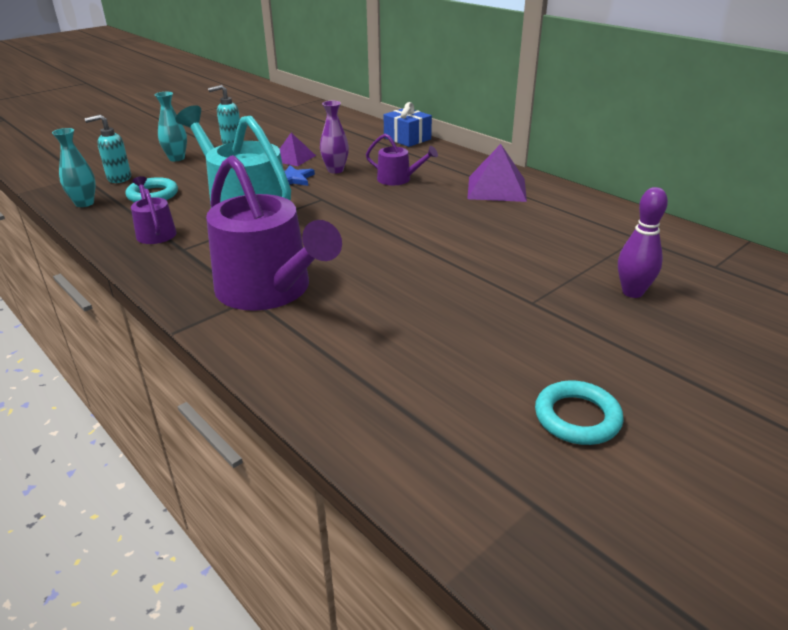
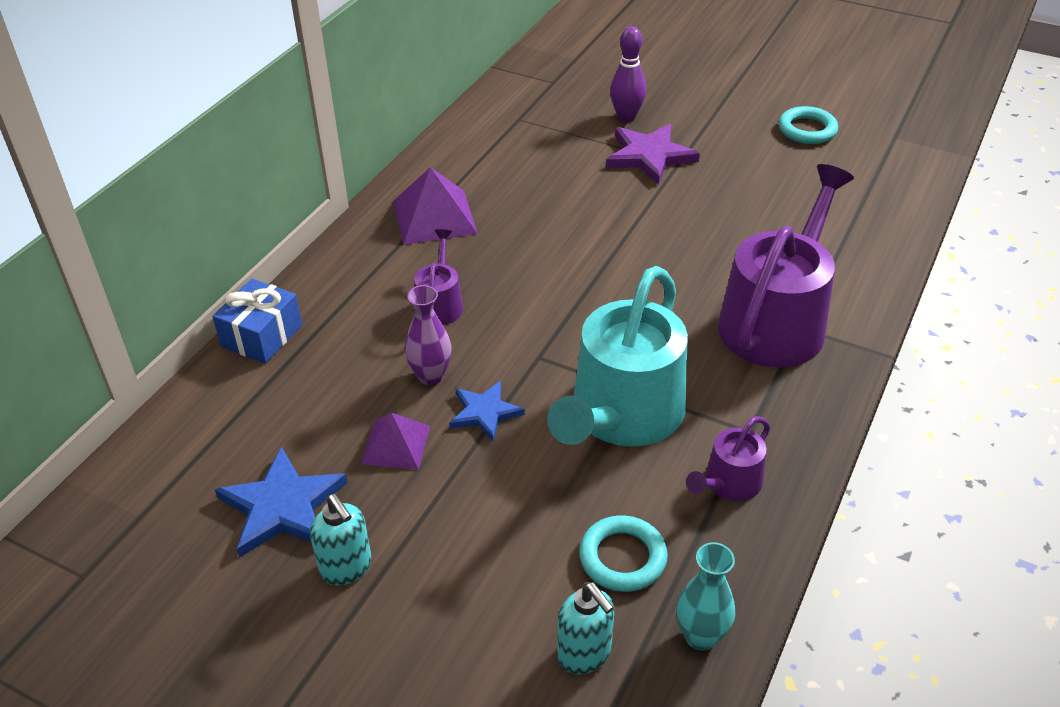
camera: 110 degrees left, 10 degrees up
turquoise vase [155,92,187,161] -> none
none -> blue star [215,446,348,558]
none -> purple star [606,124,700,185]

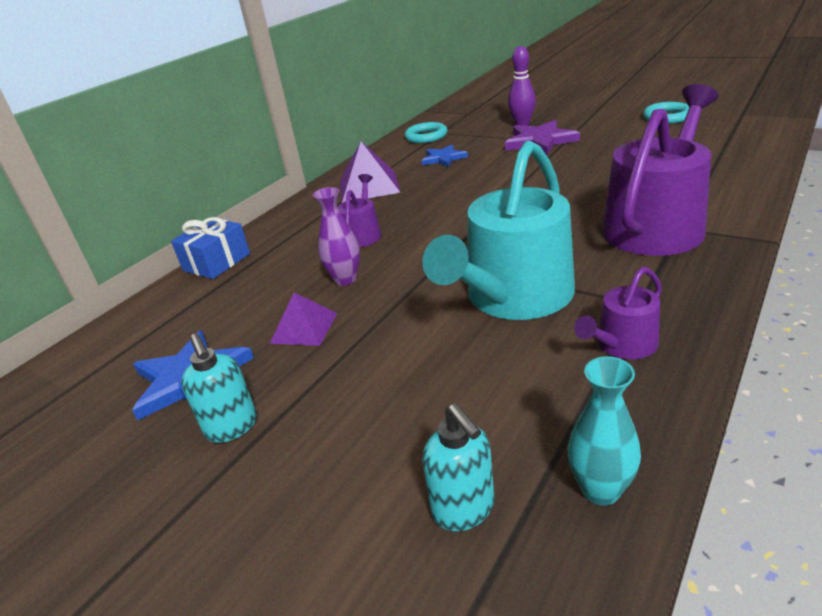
camera: 10 degrees right, 10 degrees down
blue star [449,381,525,442] -> blue star moved to [422,144,468,167]
turquoise ring [579,515,668,592] -> turquoise ring moved to [405,122,448,143]

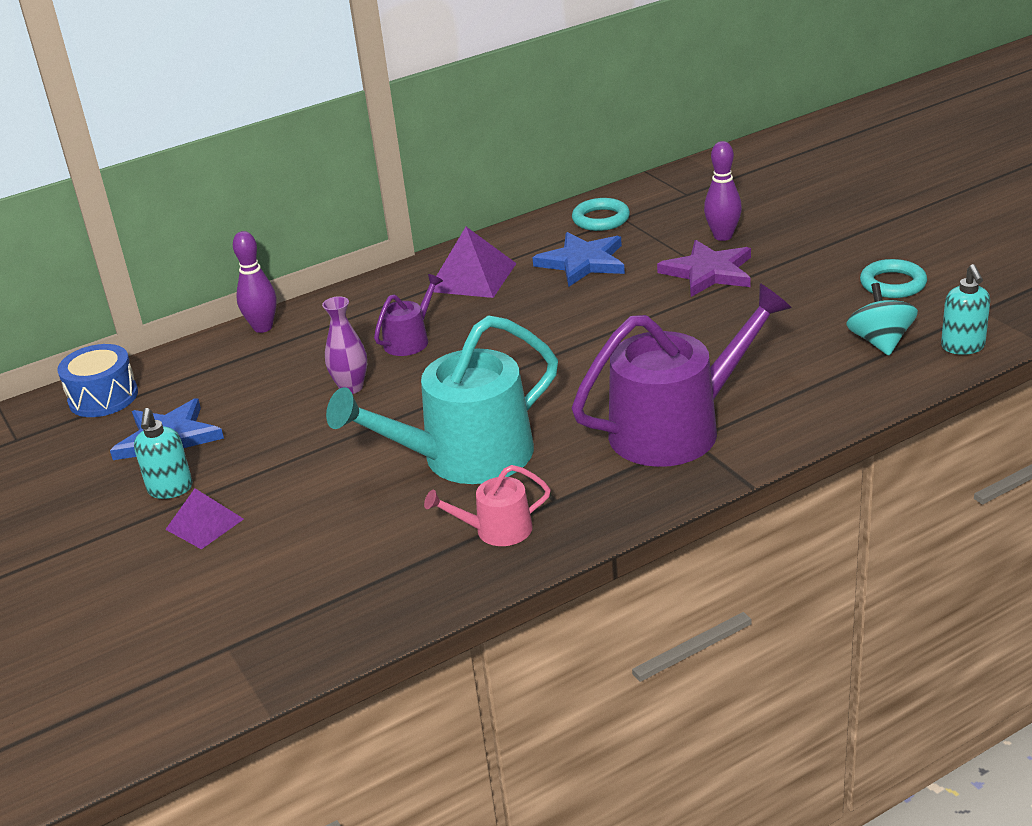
camera: 25 degrees right, 0 degrees up
blue gift [171,217,250,279] -> purple bowling pin [233,231,277,333]
purple pyramid [270,292,337,346] -> purple pyramid moved to [165,489,244,549]
blue star [422,144,468,167] -> blue star [532,232,625,287], size x1.59
turquoise soap dispenser [422,403,494,531] -> turquoise soap dispenser moved to [941,264,990,355]
turquoise vase [567,356,641,506] -> none
purple watering can [574,267,662,359] -> pink watering can [424,465,551,546]
none -> blue drum [57,344,138,417]
none -> turquoise spinning top [846,283,918,356]

